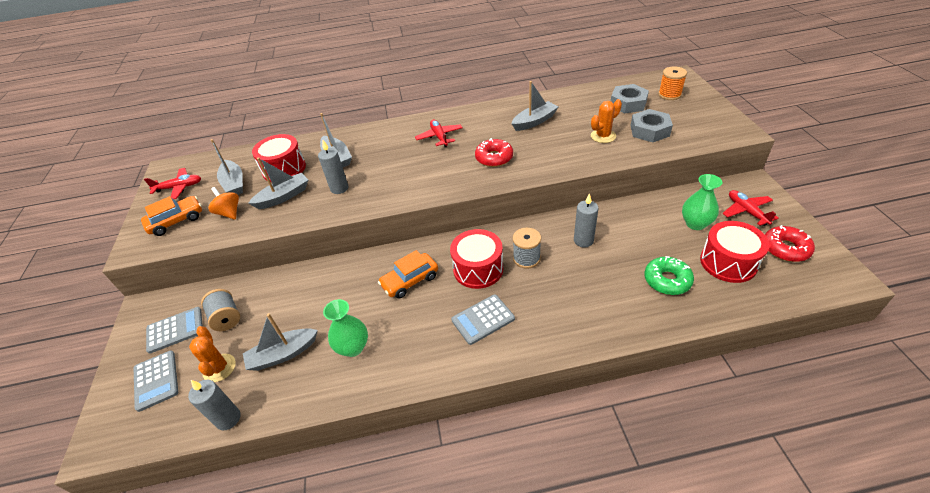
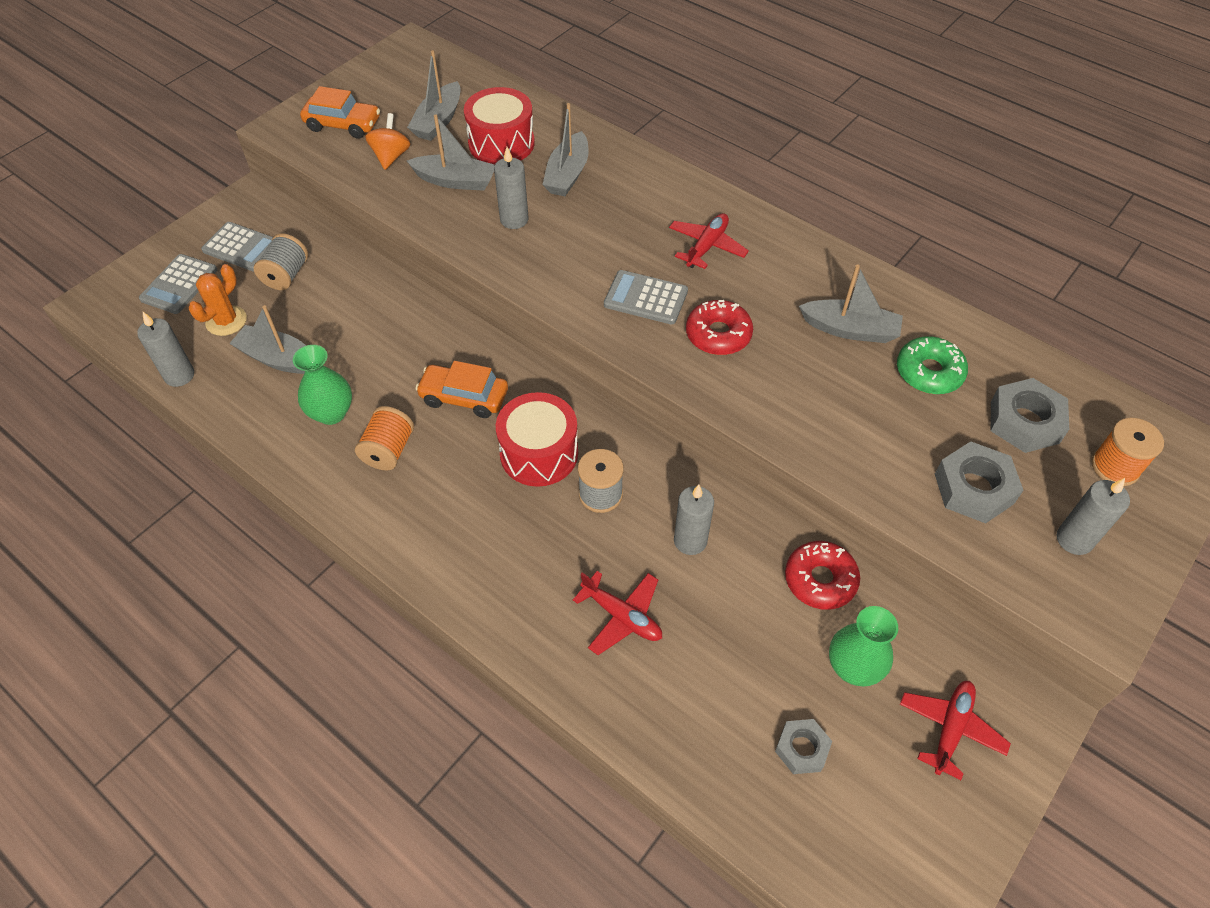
camera: 45 degrees right, 10 degrees up
red plane [144,168,201,199] -> red plane moved to [573,571,662,655]
grey calculator [451,294,515,345] -> grey calculator moved to [604,270,688,325]
orange cactus [591,99,622,143] -> none
green donut [644,256,694,295] -> green donut moved to [897,336,968,394]
red drum [700,221,769,283] -> grey nut [775,719,832,774]
red donut [765,225,815,262] -> red donut moved to [785,541,860,610]
none -> orange spool [355,406,414,471]
none -> grey candle [1057,478,1130,555]

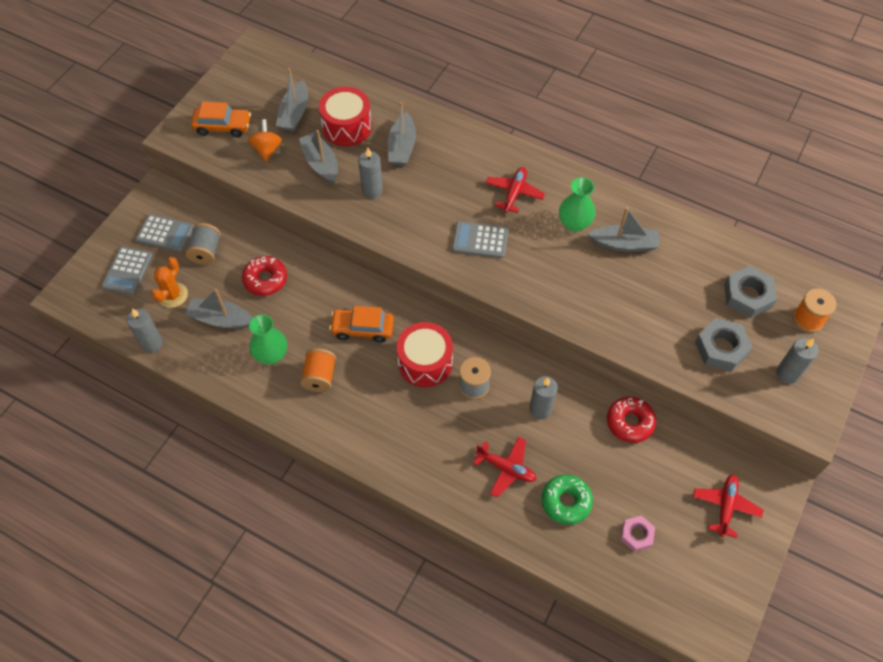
camera: 10 degrees left, 5 degrees up
grey boat [407,114,495,191] -> grey boat turned 120 degrees counterclockwise [299,130,338,185]
red donut [686,300,753,355] -> red donut moved to [242,256,287,296]
grey nut [775,719,832,774] -> pink nut [620,516,655,552]
green vase [829,606,898,687] -> green vase moved to [559,177,596,232]
green donut [897,336,968,394] -> green donut moved to [542,475,593,525]

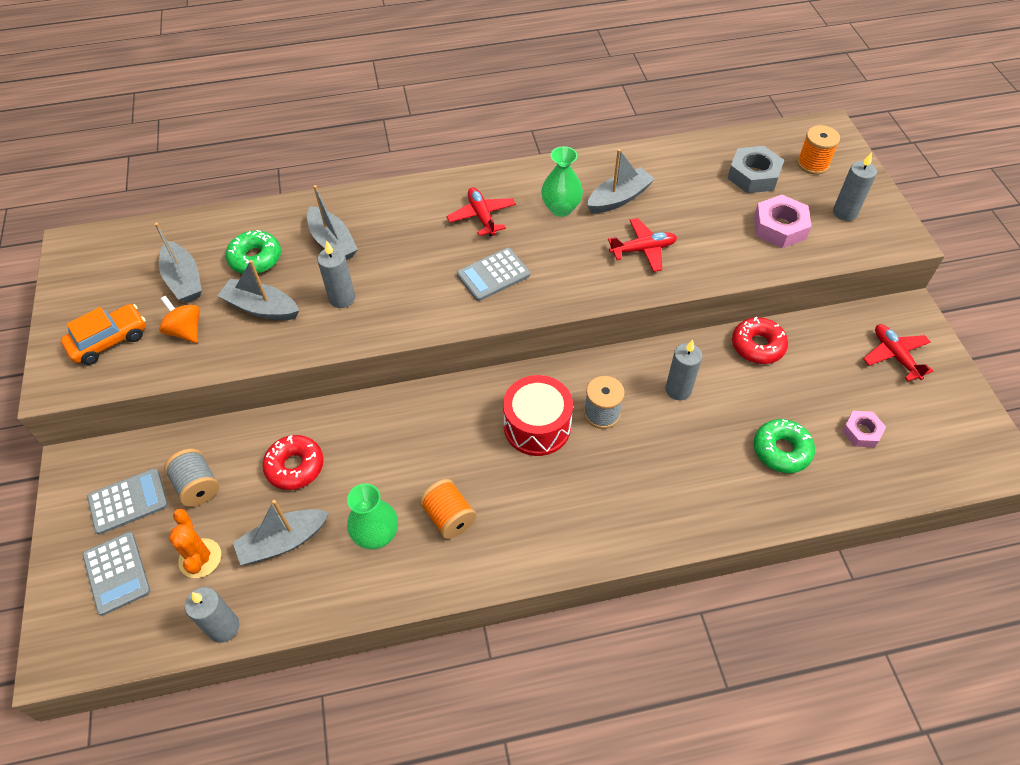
camera: 40 degrees left, 5 degrees down
red drum [319,87,372,146] -> green donut [226,230,281,274]
orange car [329,306,394,343] -> none
red plane [473,437,537,498] -> red plane moved to [608,218,677,272]
grey nut [695,318,753,372] -> pink nut [754,195,812,248]

